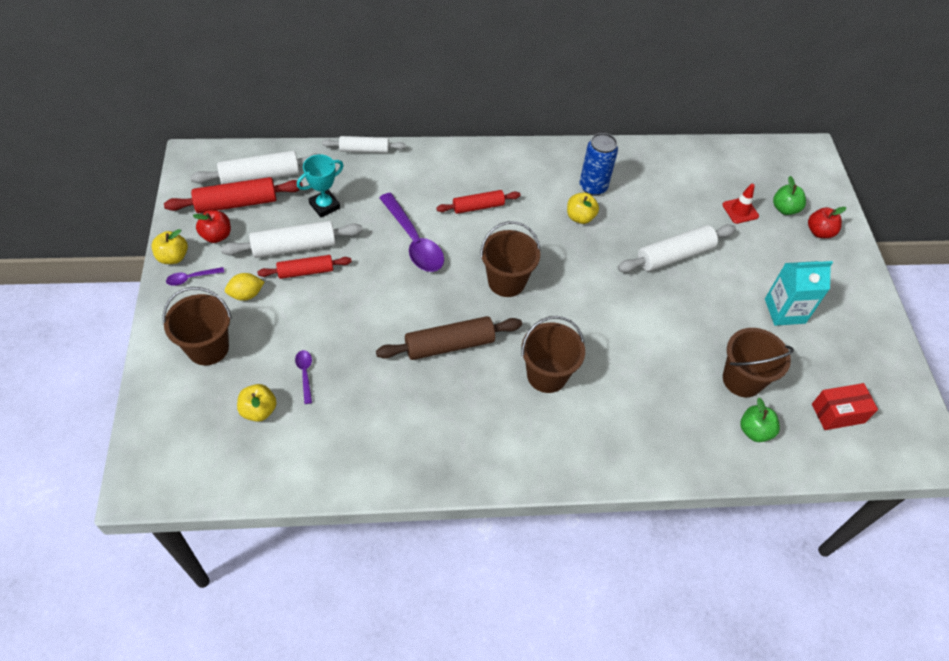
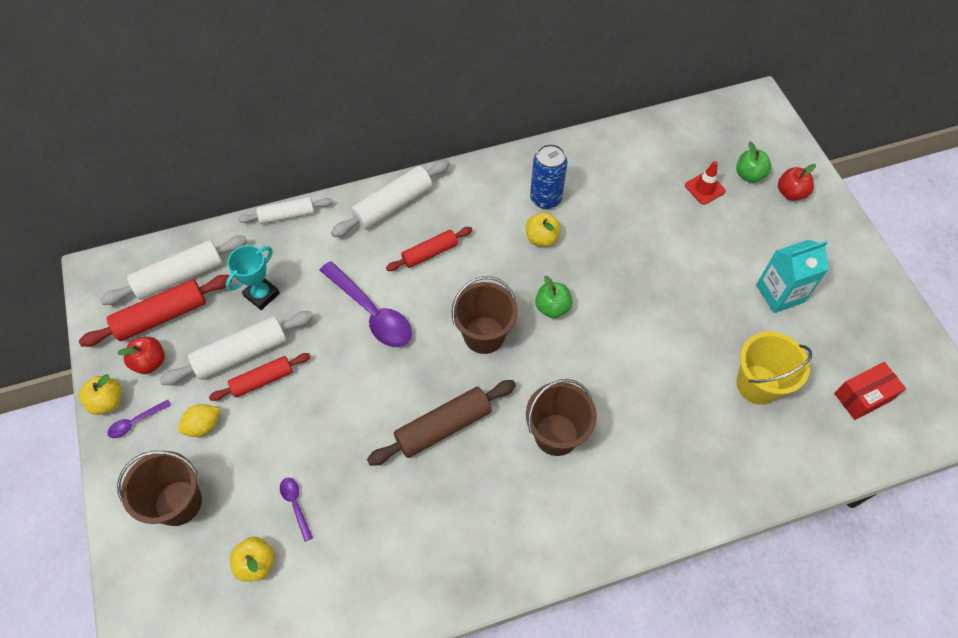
camera: 10 degrees left, 5 degrees up
white rolling pin [618,224,736,273] -> white rolling pin moved to [331,159,450,237]
brown bucket [723,328,794,397] -> yellow bucket [736,332,812,405]
green apple [740,398,780,442] -> green apple moved to [535,276,573,318]

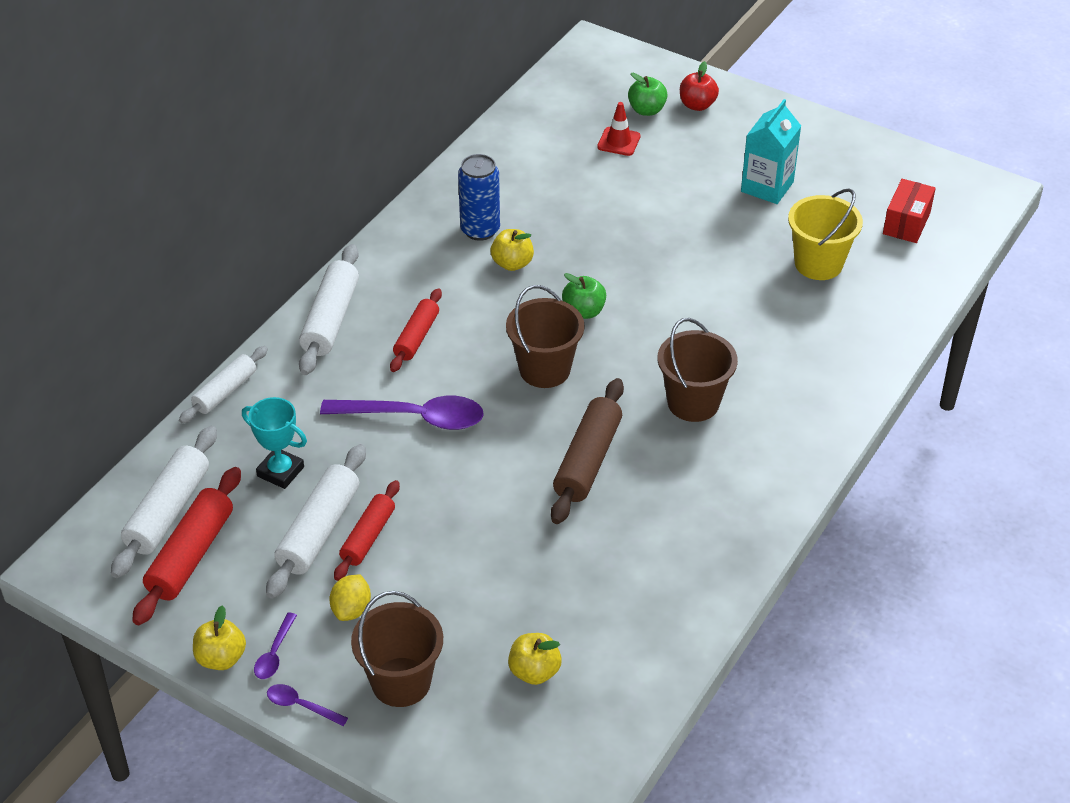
camera: 40 degrees left, 15 degrees down
red apple [117,337,165,374] -> none
turquoise trophy [226,245,280,310] -> turquoise trophy turned 60 degrees counterclockwise [242,397,307,489]
purple spoon [280,478,313,542] -> purple spoon moved to [267,684,348,726]

